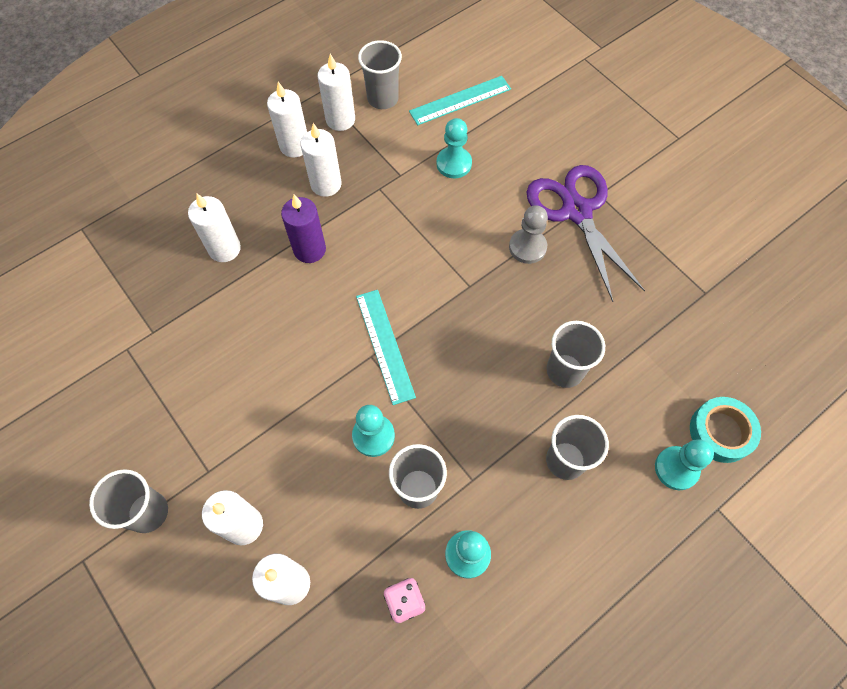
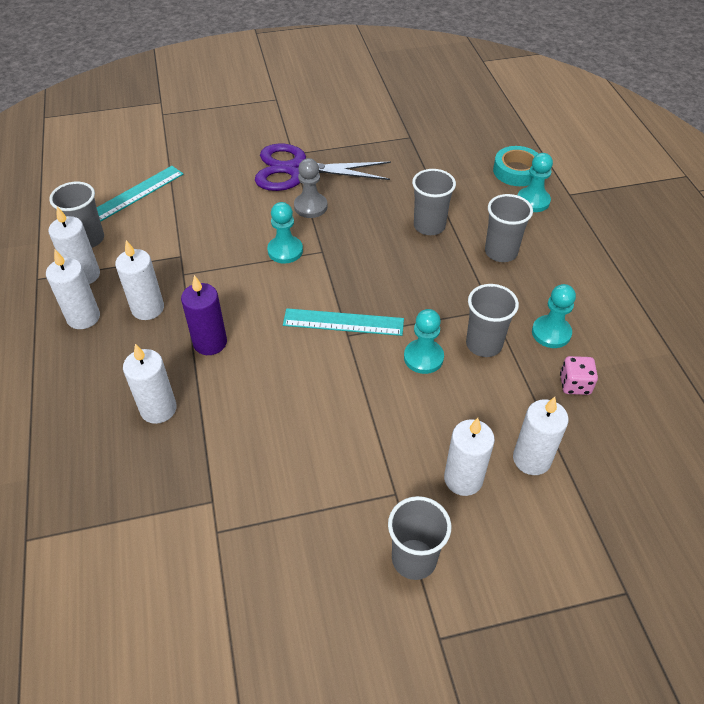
camera: 65 degrees left, 15 degrees down
turquoise ruler [409,76,511,125] -> turquoise ruler turned 45 degrees clockwise [97,166,183,222]
turquoise pawn [437,118,472,178] -> turquoise pawn moved to [267,202,303,264]

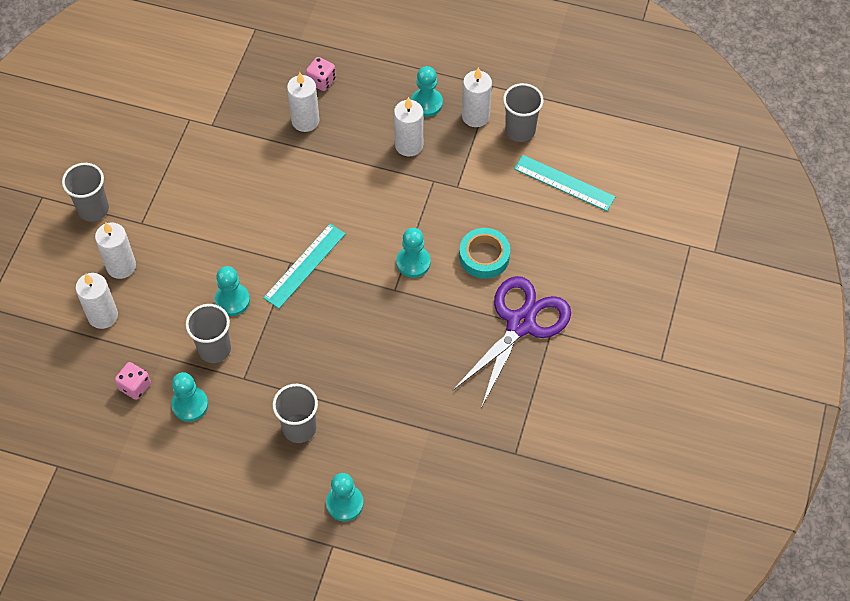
camera: 120 degrees right, 10 degrees up
white candle [46,249,100,329] -> turquoise pawn [411,66,443,117]
turquoise ruler [97,166,183,222] -> turquoise ruler turned 45 degrees counterclockwise [514,155,616,211]
purple candle [181,275,227,355] -> none
grey pawn [294,158,327,218] -> none
grey cup [412,169,456,235] -> none
turquoise tape [493,146,538,186] -> turquoise tape moved to [459,228,510,279]
none -> pink dice [306,57,336,91]

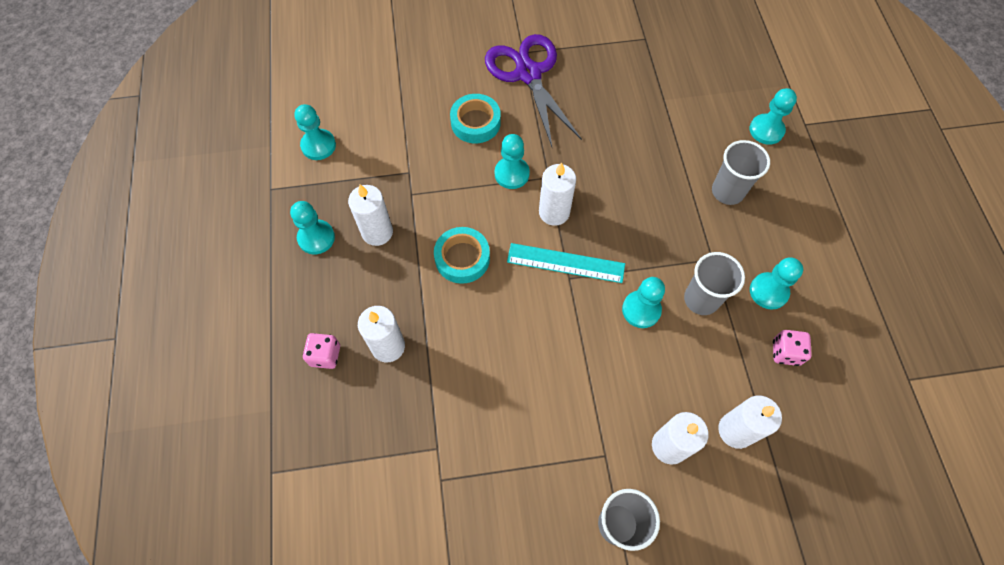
camera: 115 degrees left, 5 degrees up
purple scissors [453,276,571,408] -> purple scissors turned 60 degrees clockwise [485,34,582,147]
white candle [462,67,492,127] -> white candle moved to [539,162,576,226]
grey cup [503,83,543,142] -> turquoise pawn [295,104,336,160]
turquoise ruler [514,155,616,211] -> none
none -> turquoise tape [434,227,490,284]

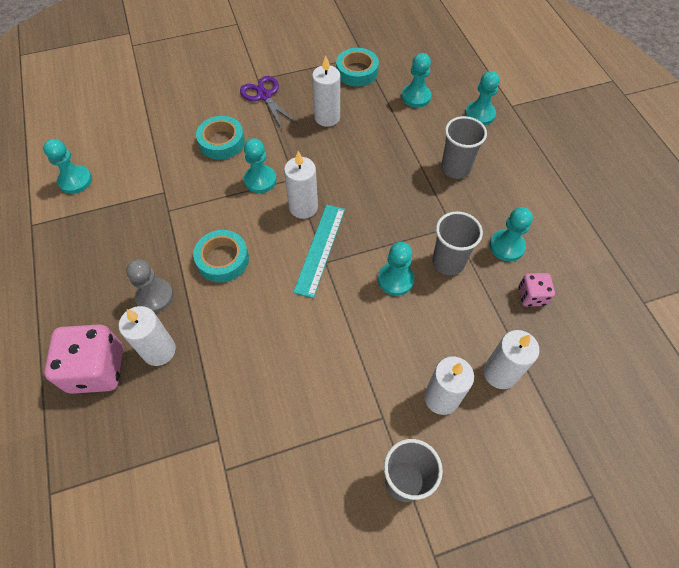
camera: 10 degrees left, 5 degrees down
turquoise pawn [290,201,335,255] -> turquoise pawn moved to [402,53,431,108]
pink dice [303,333,340,369] -> pink dice [44,324,123,394], size x1.89
white candle [348,184,393,246] -> white candle moved to [312,55,340,127]
purple scissors [485,34,582,147] -> purple scissors [240,76,297,129], size x0.60
turquoise ruler [507,243,625,283] -> turquoise ruler turned 75 degrees counterclockwise [293,205,345,298]
none -> grey pawn [126,259,174,313]
none -> turquoise tape [336,48,379,87]

